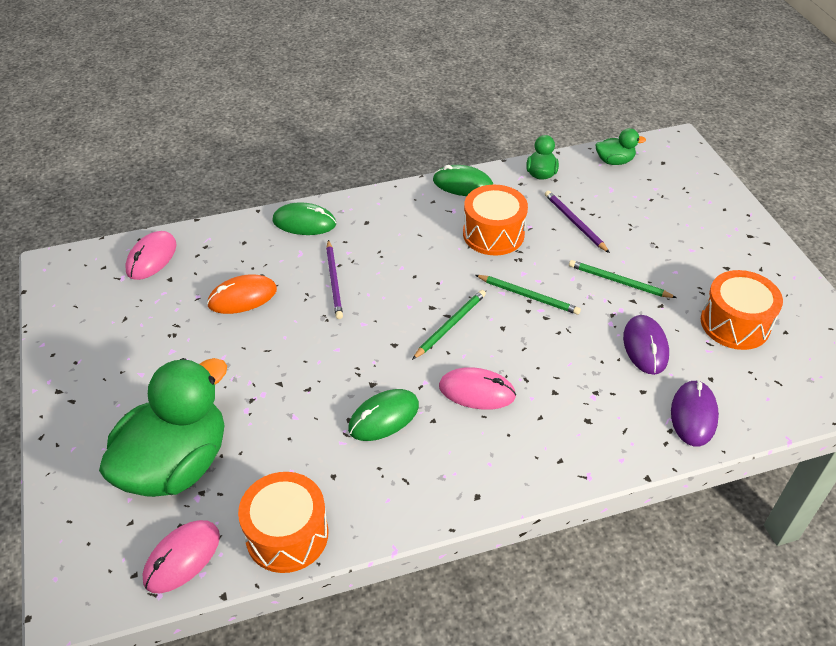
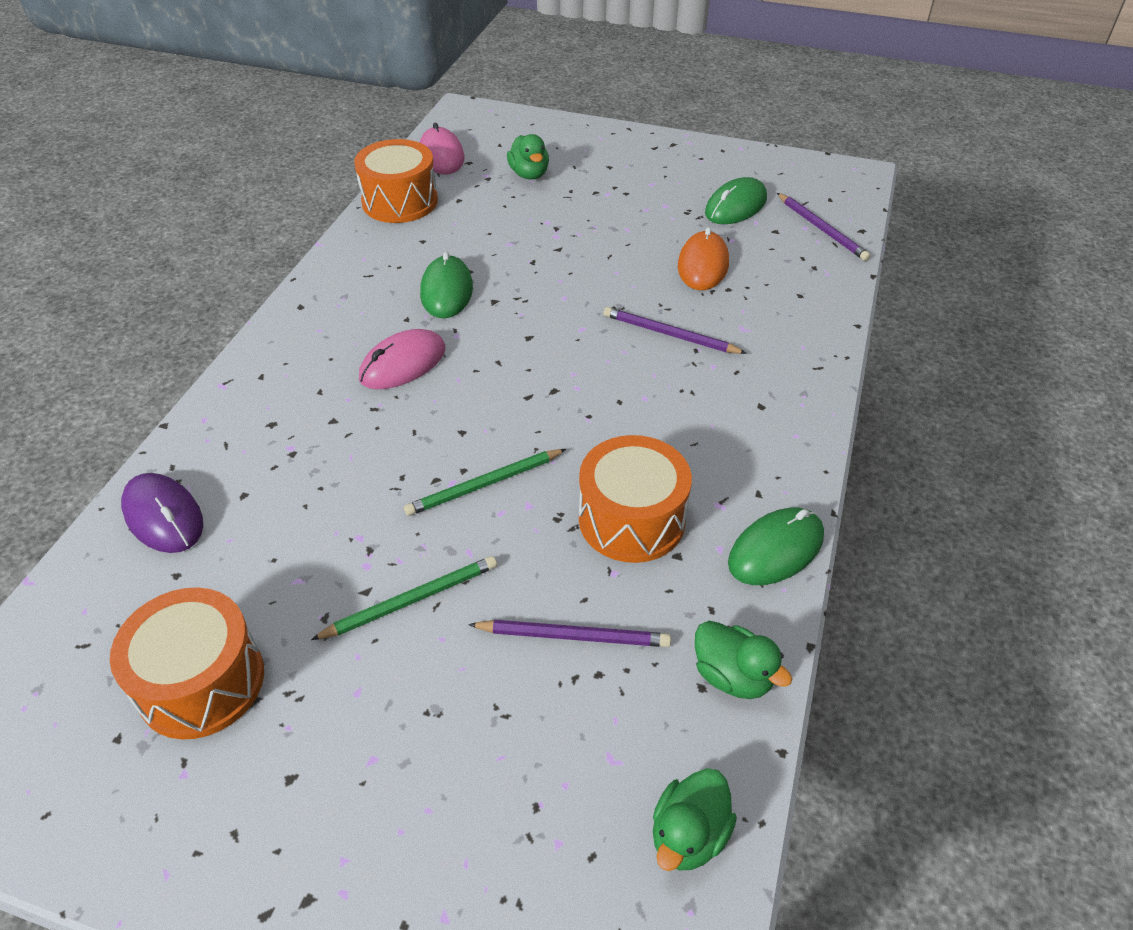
camera: 125 degrees right, 0 degrees up
green duck [99,358,227,497] -> green duck [507,134,549,179], size x0.43
pink mouse [125,231,176,280] -> purple pencil [777,193,871,261]
green mouse [272,202,336,235] -> green mouse moved to [705,177,767,224]
green pencil [412,290,486,360] -> none
purple mouse [623,315,669,375] -> none

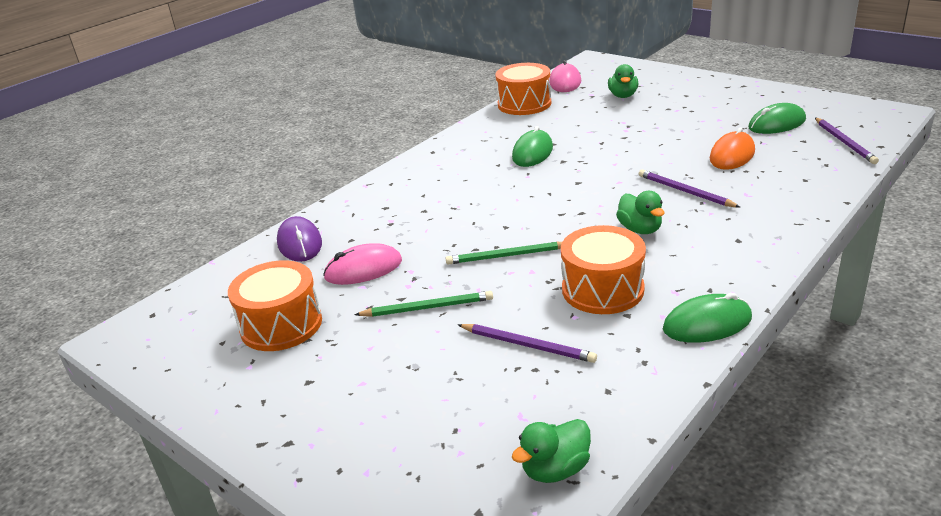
camera: 25 degrees right, 15 degrees down
pink mouse [359,329,445,389] -> pink mouse moved to [323,243,402,285]
green duck [695,621,792,699] -> green duck moved to [616,191,665,234]

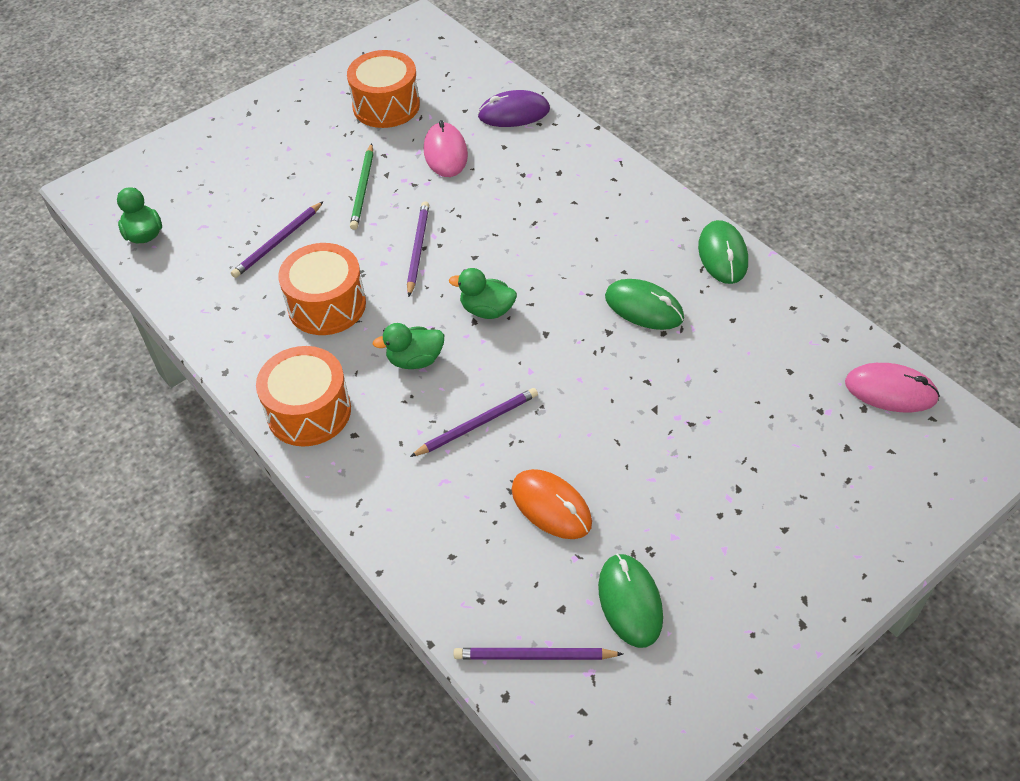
camera: 100 degrees right, 20 degrees up
green pencil [446,242,562,265] -> purple pencil [407,201,429,297]
orange drum [495,63,551,115] -> orange drum moved to [256,346,351,447]
green duck [608,64,638,98] -> green duck moved to [449,268,517,319]
green mouse [663,293,752,343] -> green mouse moved to [698,220,748,284]

